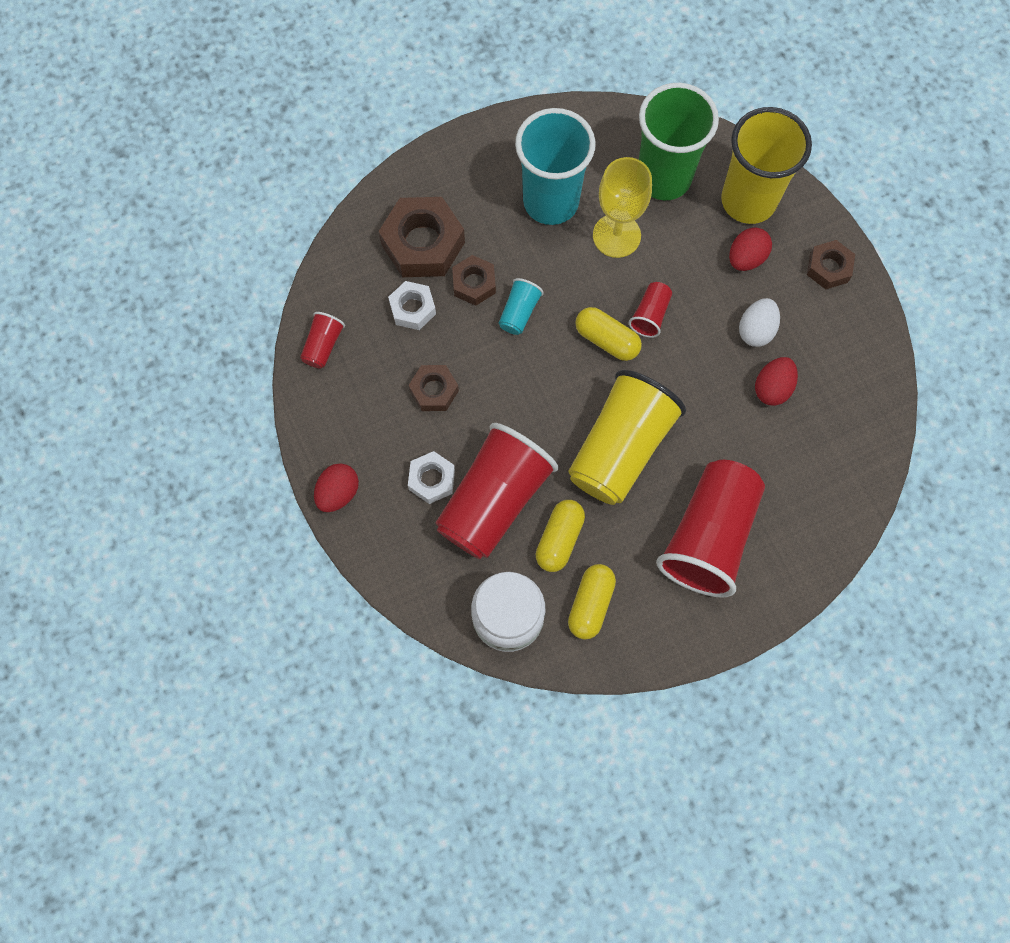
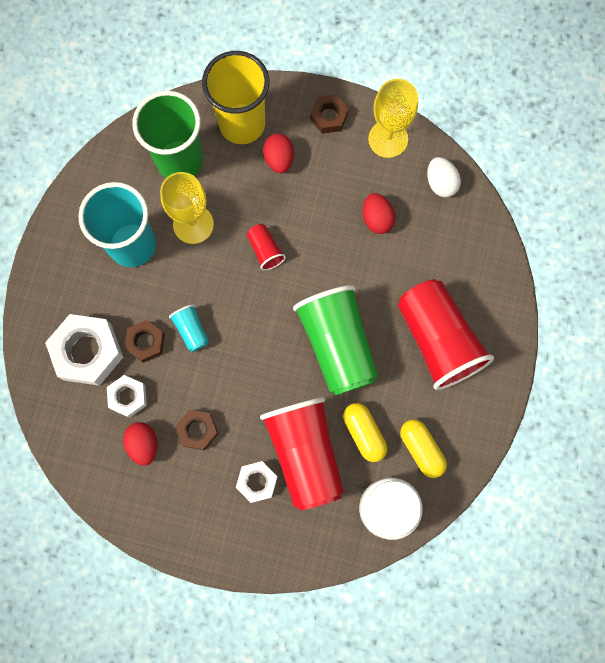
camera: 50 degrees left, 5 degrees up
red cup [300,312,345,369] -> none
red egg [314,463,359,512] -> red egg moved to [123,422,158,466]
brown nut [378,197,465,277] -> white nut [45,314,123,386]
yellow cup [568,370,686,505] -> green cup [293,285,378,396]
yellow capsule [575,307,642,361] -> none
white egg [739,298,780,347] -> white egg moved to [427,157,461,197]
none -> yellow goblet [368,79,418,158]

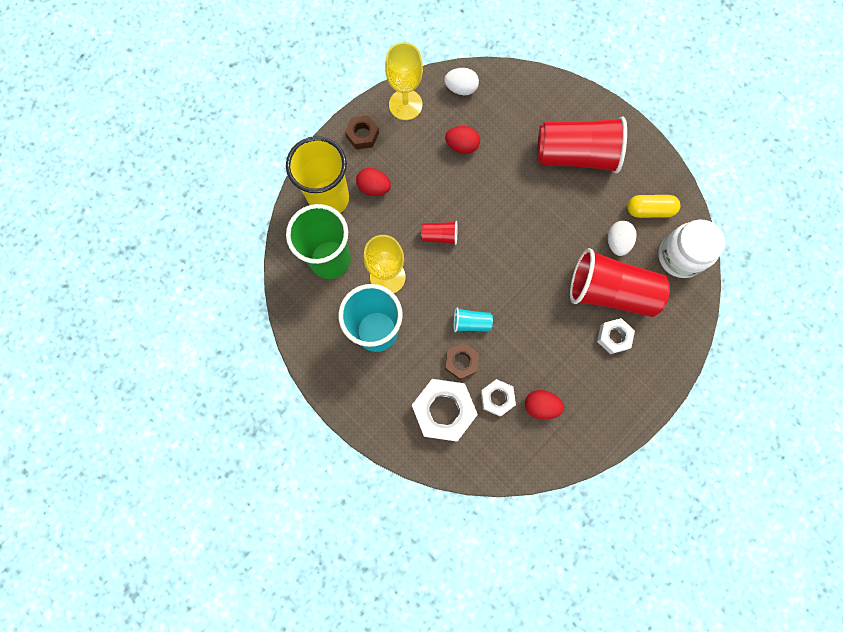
camera: 60 degrees left, 0 degrees up
brown nut [176,410,218,450] -> none
green cup [293,285,378,396] -> none
yellow capsule [343,403,387,462] -> white egg [608,221,637,256]

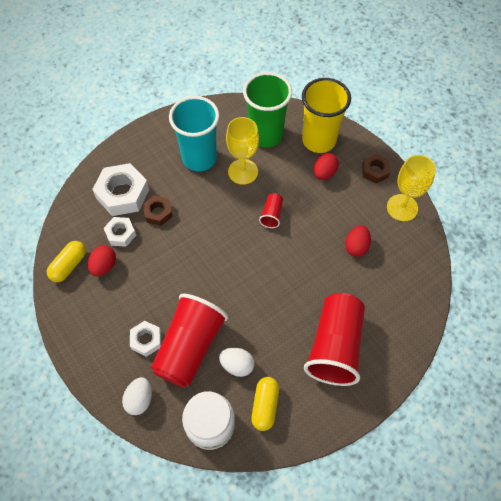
camera: 100 degrees right, 15 degrees down
white egg [444,68,479,95] -> white egg moved to [122,377,152,415]
turquoise cup [454,308,493,332] -> none
none -> yellow capsule [47,241,86,282]

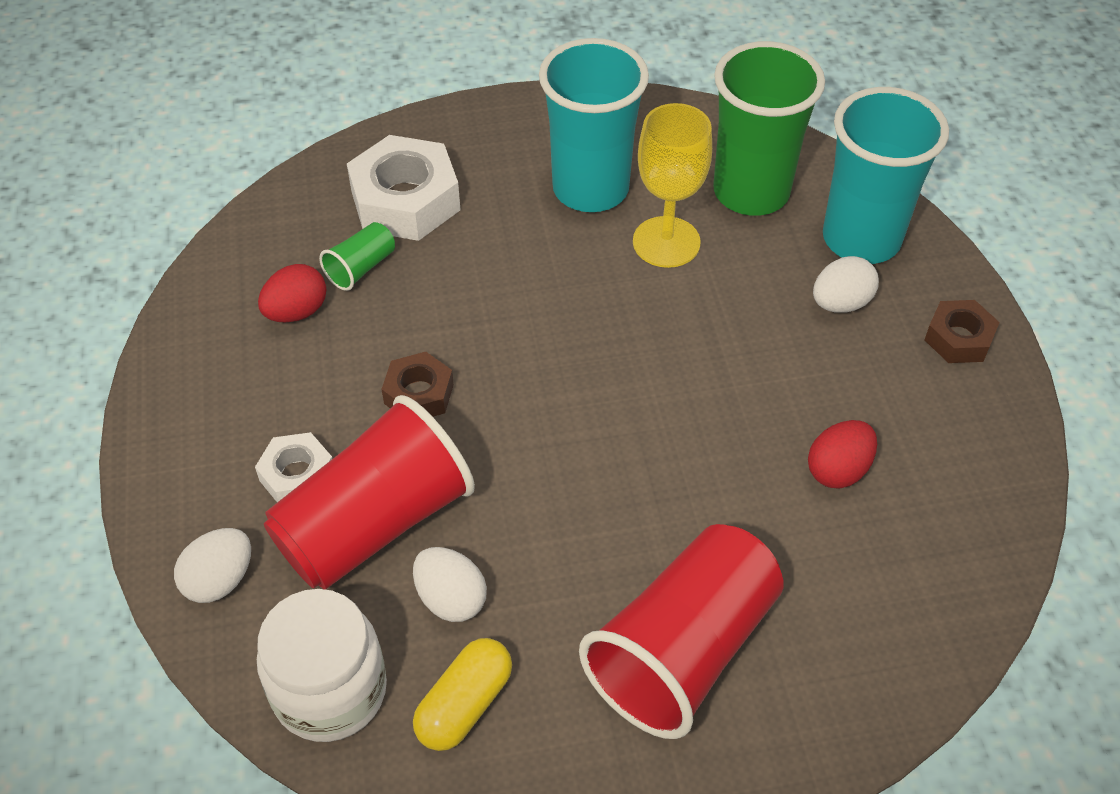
camera: 25 degrees right, 10 degrees down
yellow capsule [47,241,86,282] -> none
white nut [104,217,136,247] -> green cup [319,222,395,291]
brown nut [142,195,173,226] -> brown nut moved to [382,352,454,417]
red cup [259,193,283,228] -> none
yellow cup [302,78,351,153] -> turquoise cup [823,87,949,264]
red egg [314,153,339,180] -> white egg [813,256,879,313]
yellow goblet [387,155,436,221] -> none

